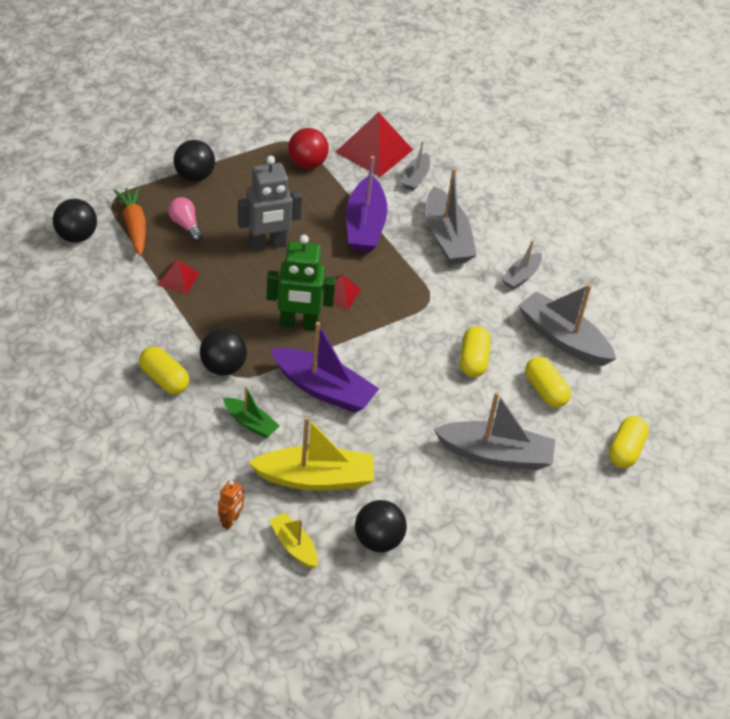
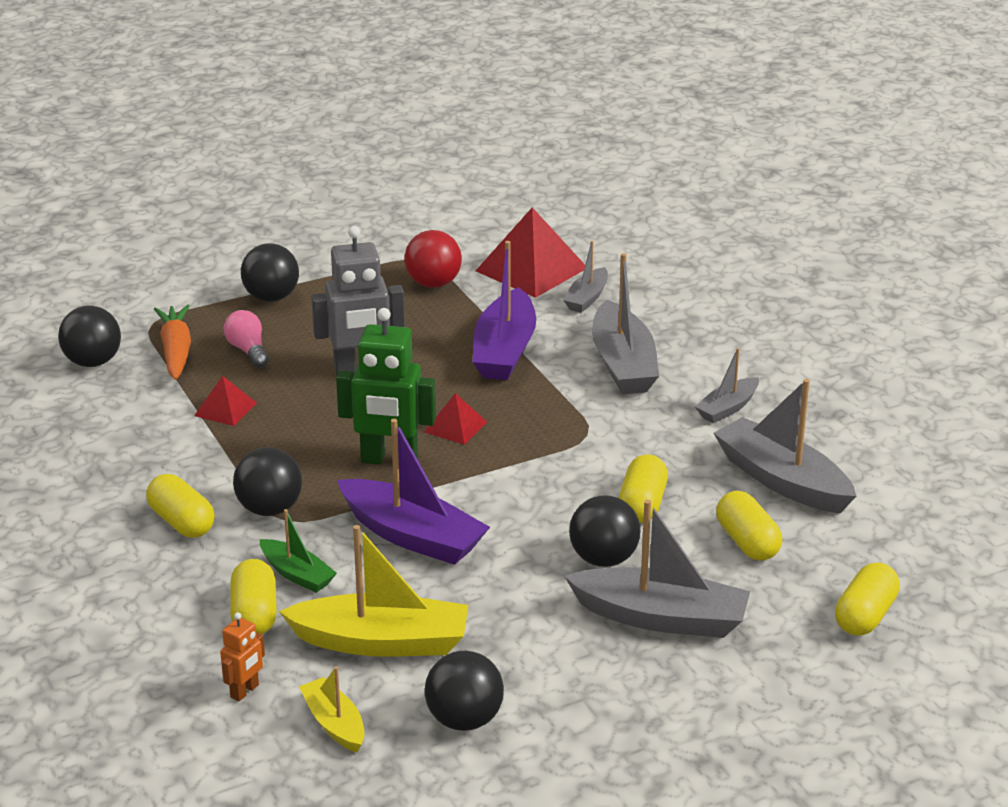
camera: 10 degrees right, 15 degrees down
none -> yellow capsule [230,559,277,634]
none -> black ball [569,495,640,567]

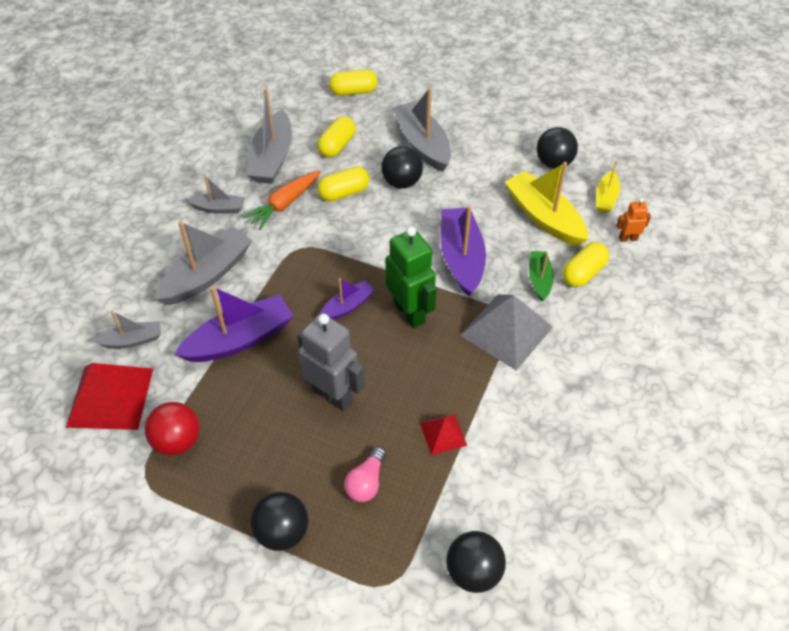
camera: 130 degrees left, 20 degrees up
yellow capsule [146,474,215,538] -> none
orange carrot [154,305,191,380] -> orange carrot moved to [243,170,321,230]
black ball [233,447,302,516] -> grey pyramid [460,294,553,371]
red pyramid [425,393,487,445] -> purple boat [320,278,375,320]

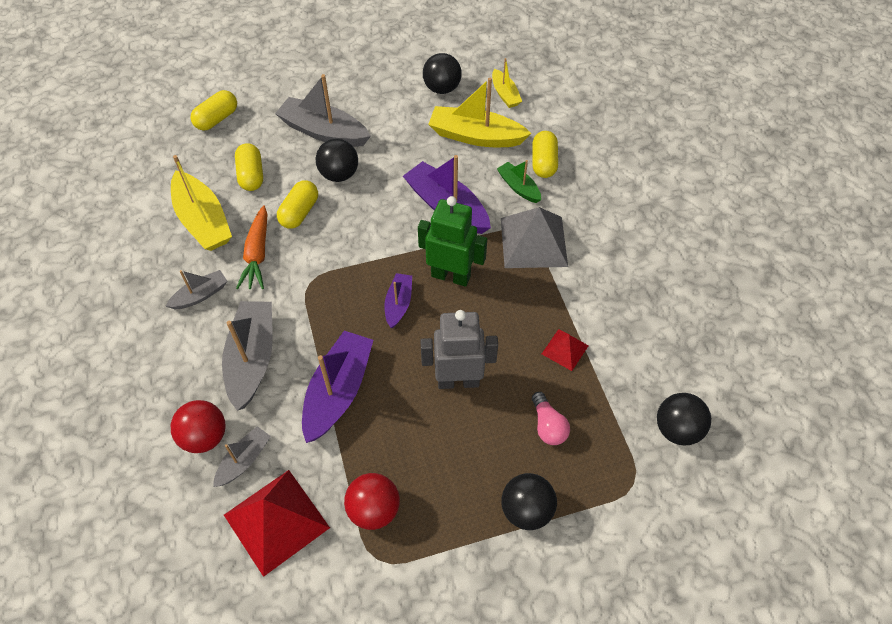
camera: 40 degrees left, 5 degrees up
grey boat [246,88,292,184] -> yellow boat [171,155,232,251]
orange robot [616,198,651,242] -> none
none -> red ball [171,400,226,453]

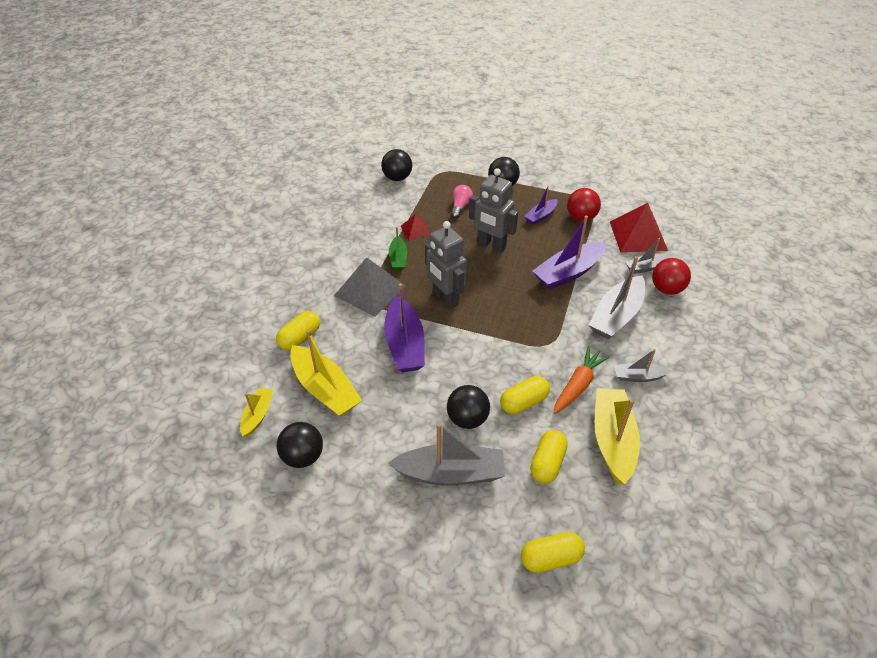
camera: 145 degrees left, 10 degrees down
grey boat [275,74,371,147] -> grey boat turned 60 degrees counterclockwise [388,423,505,486]
purple boat [384,273,412,328] -> purple boat moved to [524,186,558,225]
green robot [418,196,487,287] -> grey robot [425,221,467,309]
green boat [497,160,541,203] -> green boat moved to [389,227,407,270]

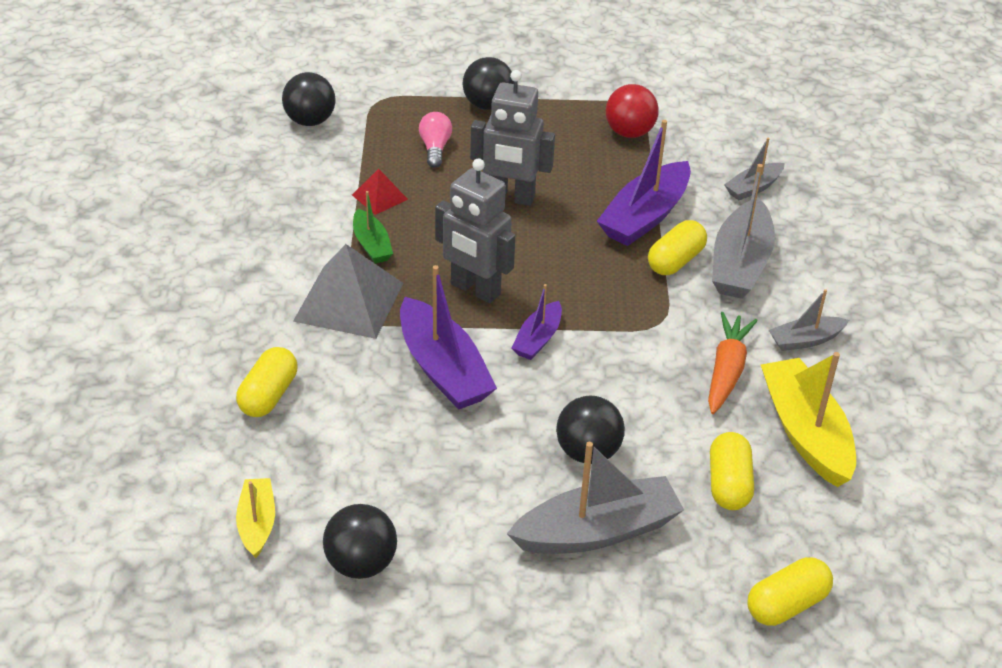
camera: 20 degrees left, 5 degrees down
yellow boat [290,330,362,417] -> none
yellow capsule [500,376,550,414] -> yellow capsule moved to [648,220,707,275]
purple boat [524,186,558,225] -> purple boat moved to [512,284,562,360]
red pyramid [610,203,668,253] -> none
red ball [652,258,691,295] -> none

